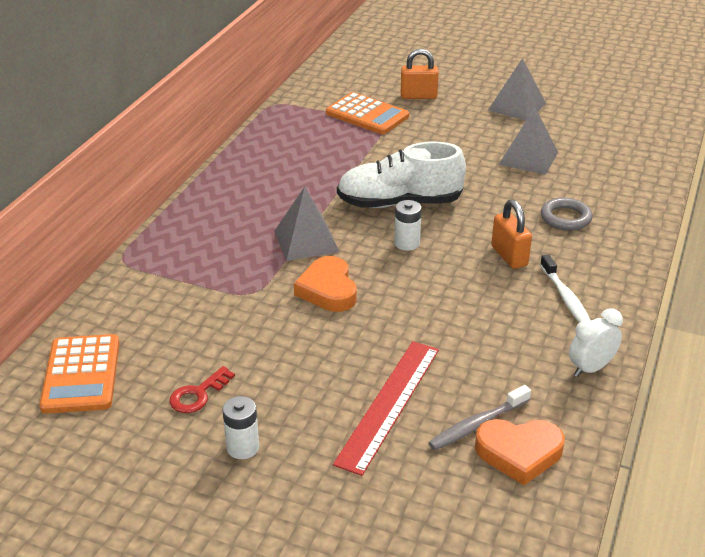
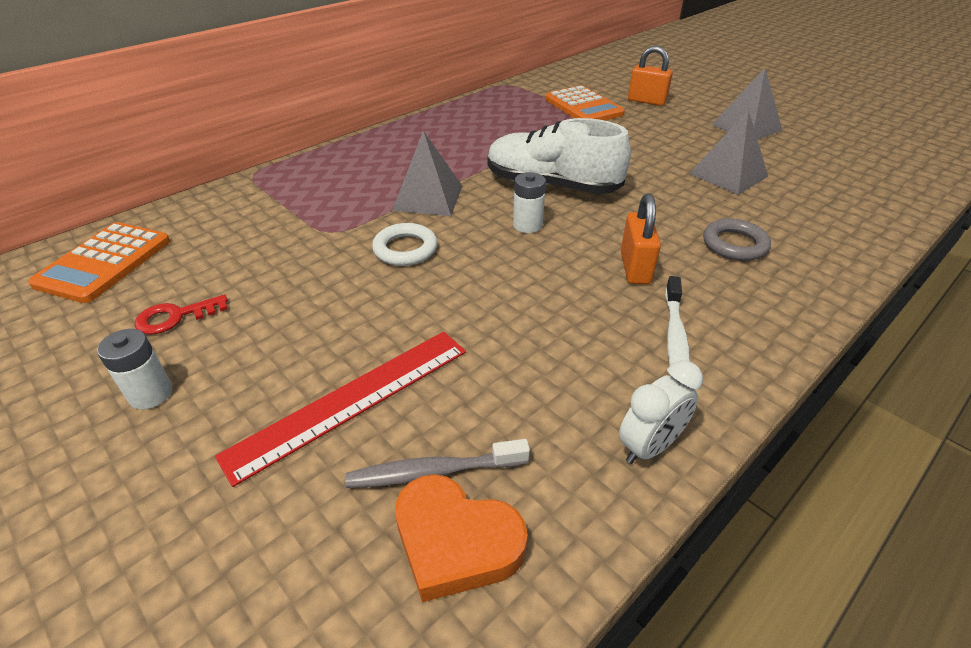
camera: 25 degrees right, 5 degrees up
orange heart [294,256,357,312] -> white ring [372,223,438,266]
white clock [569,309,623,377] -> white clock turned 150 degrees clockwise [619,361,703,464]

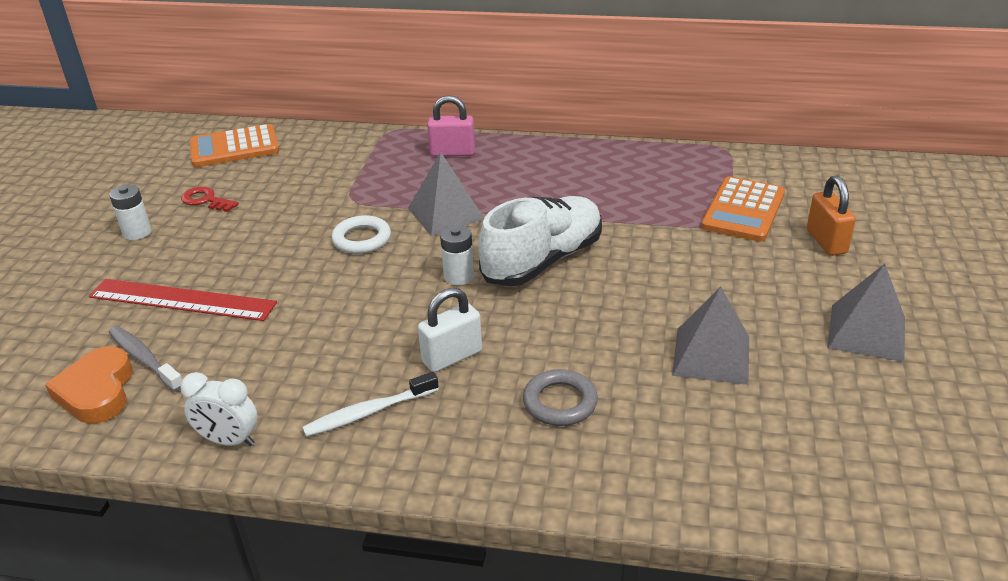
camera: 55 degrees right, 5 degrees down
white shoe [488,118,631,194] -> white shoe turned 60 degrees clockwise [478,196,602,286]
orange padlock [621,194,661,284] -> white padlock [418,288,482,372]
none -> pink padlock [427,95,475,156]

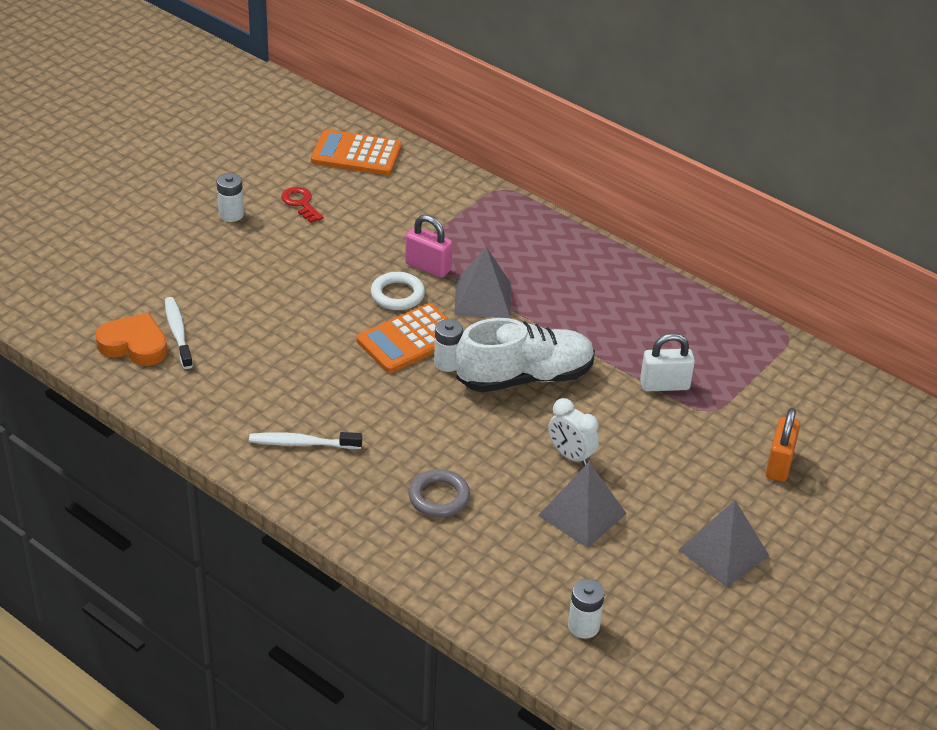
camera: 25 degrees right, 5 degrees up
orange heart [45,346,133,424] -> orange heart turned 90 degrees clockwise [95,313,168,366]
red ruler [89,279,277,321] -> none
grey toothbrush [109,326,182,392] -> white toothbrush [165,297,193,369]
white clock [180,372,258,446] -> white clock moved to [548,398,599,466]
white padlock [418,288,482,372] -> white padlock moved to [640,333,695,392]
pink padlock [427,95,475,156] -> pink padlock moved to [405,215,452,278]
orange calculator [701,177,785,242] -> orange calculator moved to [357,303,448,373]
none -> white battery [568,579,605,639]

